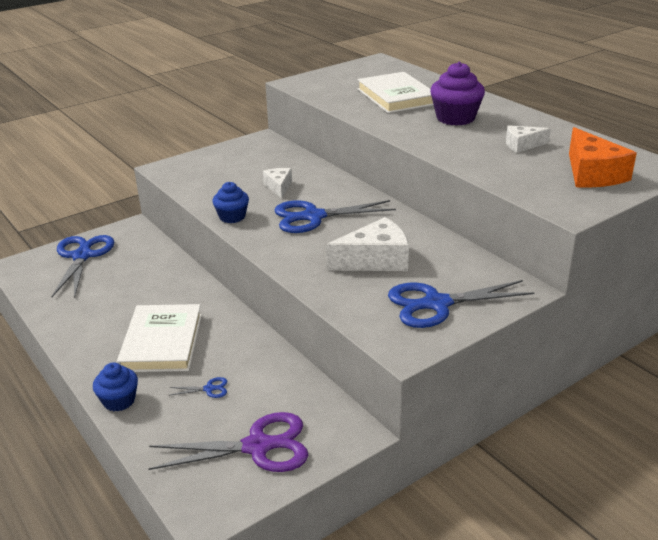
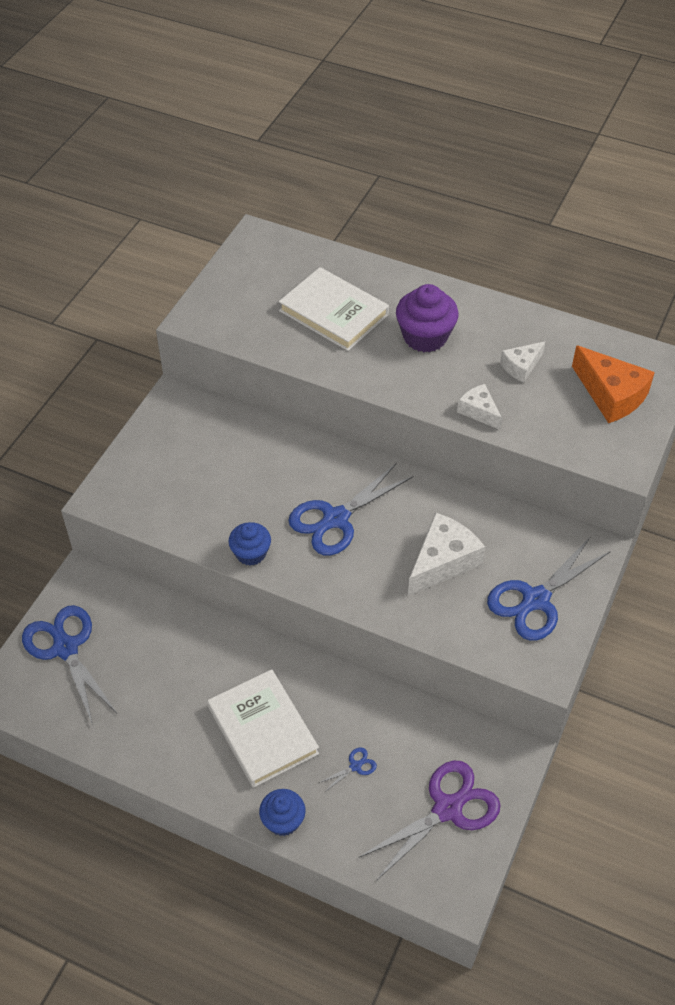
camera: 30 degrees left, 20 degrees up
white cheese [263,168,292,199] -> white cheese moved to [457,384,502,430]

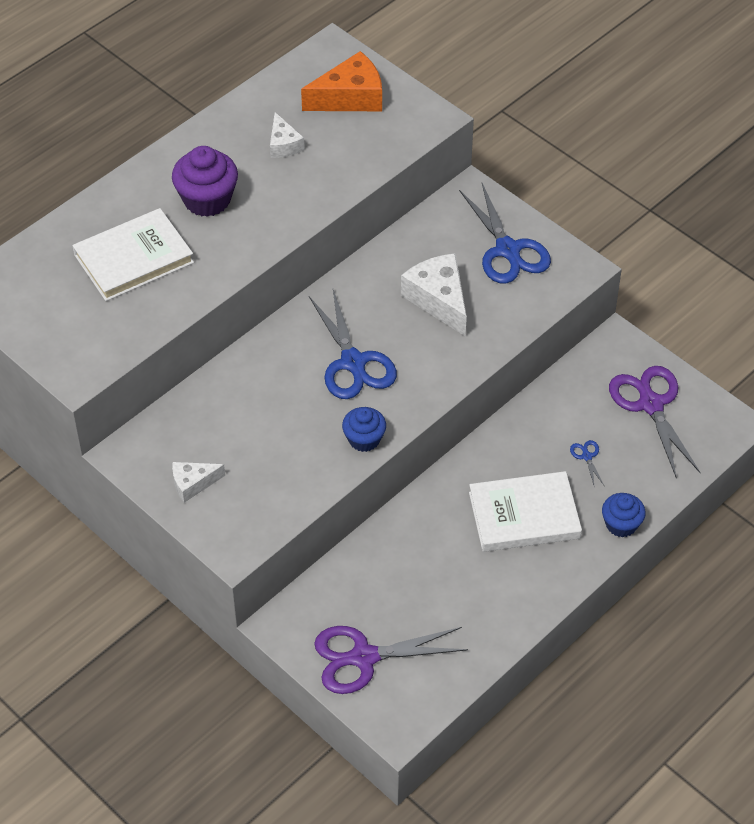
camera: 70 degrees left, 0 degrees up
blue scissors [22,605,117,725] -> purple scissors [314,626,468,694]
white cheese [457,384,502,430] -> white cheese moved to [172,462,225,503]

